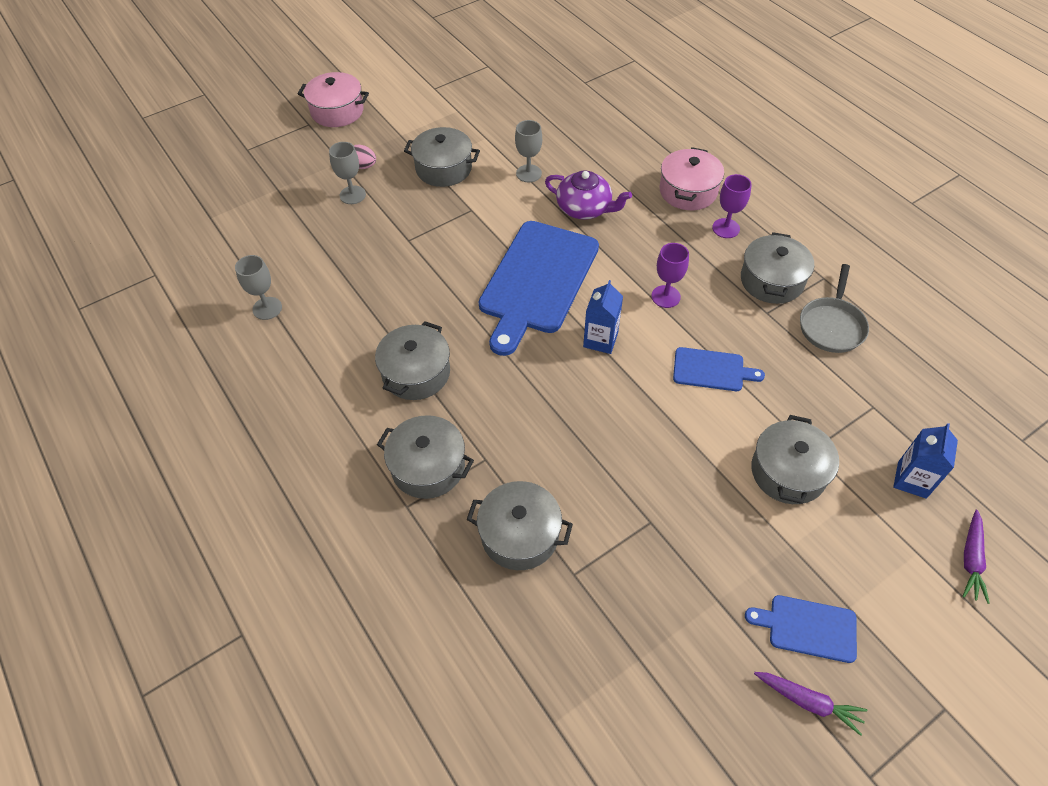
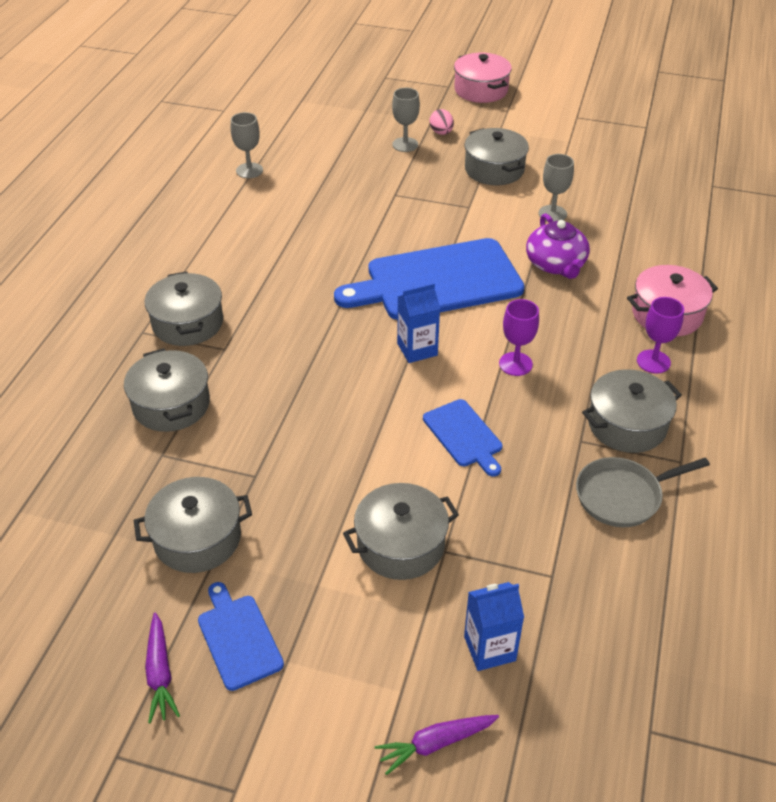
camera: 50 degrees right, 10 degrees down
grey pot [375,321,450,400] -> grey pot moved to [134,477,252,573]

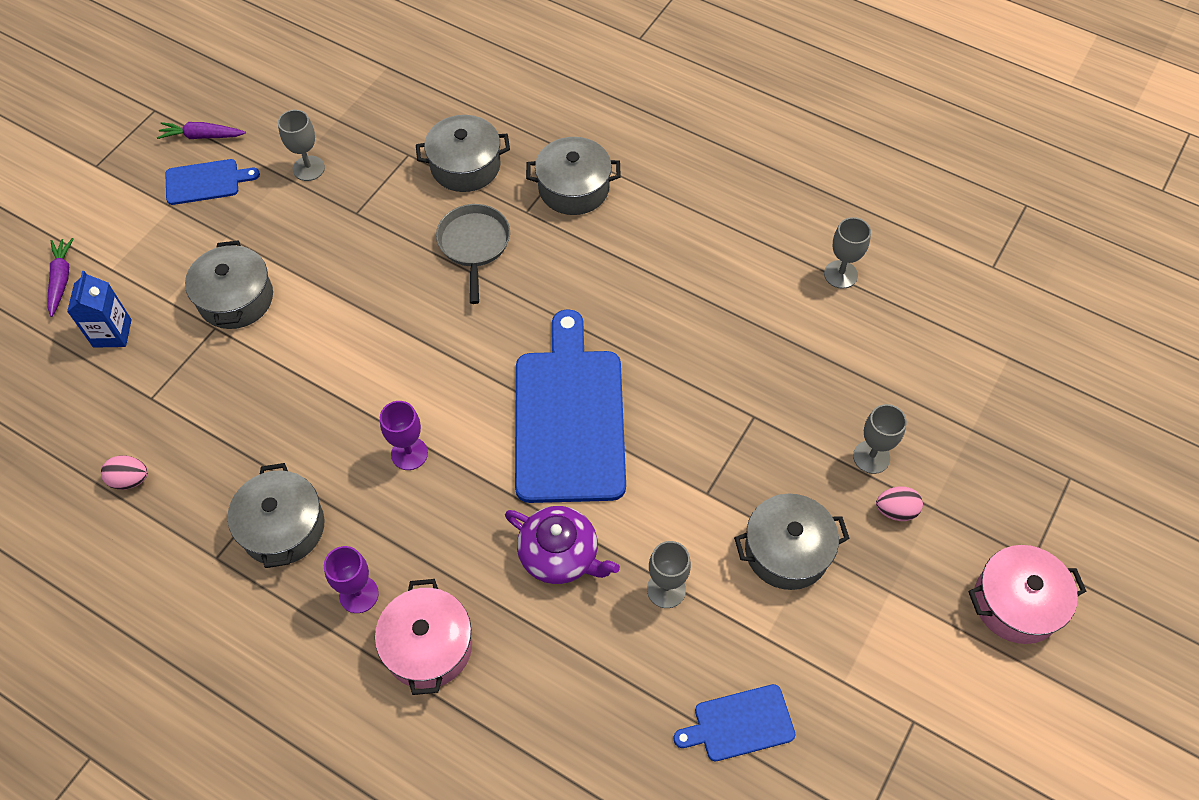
camera: 105 degrees right, 15 degrees up
grey pot [134,477,252,573] -> grey goblet [278,110,325,181]
blue carton [397,283,440,363] -> none
blue cutting board [423,399,502,477] -> blue cutting board moved to [673,684,795,761]
purple teapot [526,213,590,279] -> purple teapot turned 150 degrees counterclockwise [505,506,620,584]
grey pan [576,457,710,527] -> grey pan moved to [436,204,510,304]
none -> pink egg [101,455,148,490]

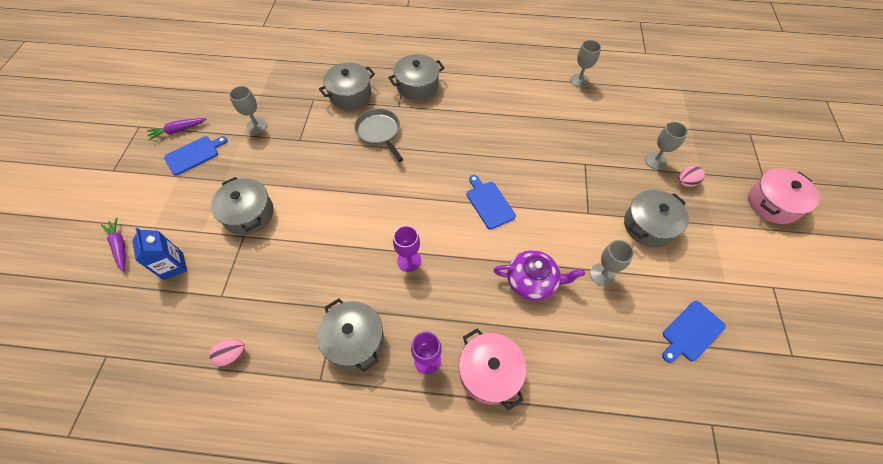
camera: 25 degrees left, 0 degrees up
blue cutting board [515,309,626,503] -> blue cutting board [467,175,516,229], size x0.48

